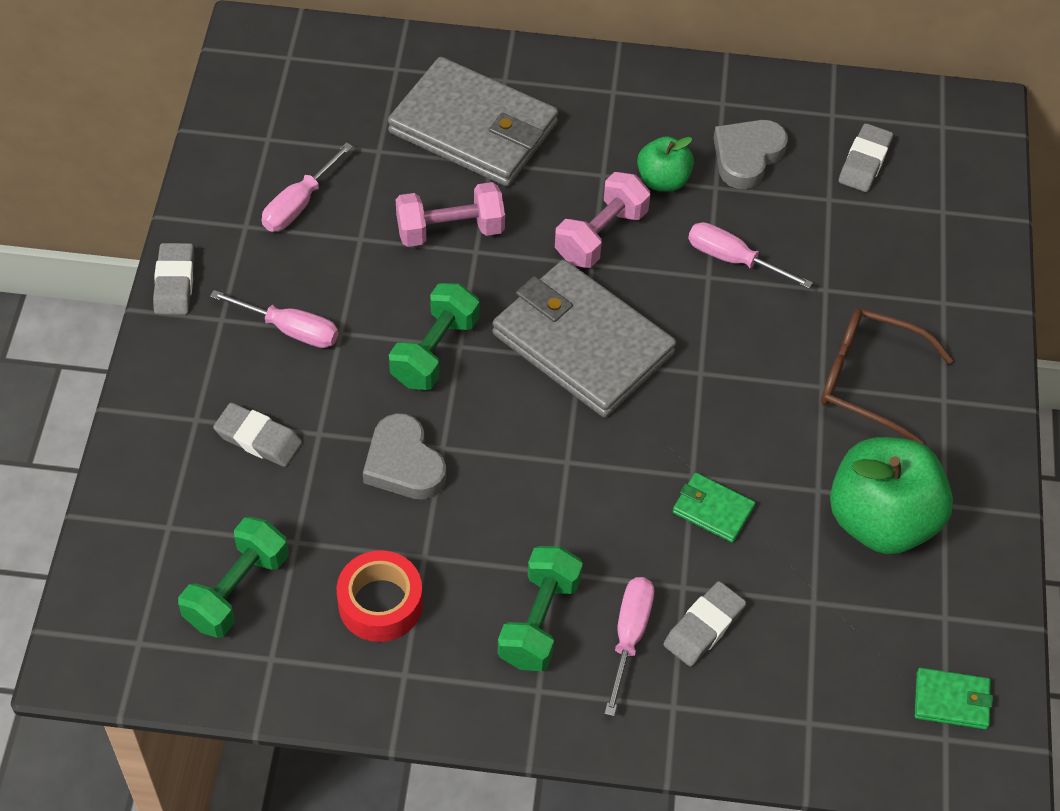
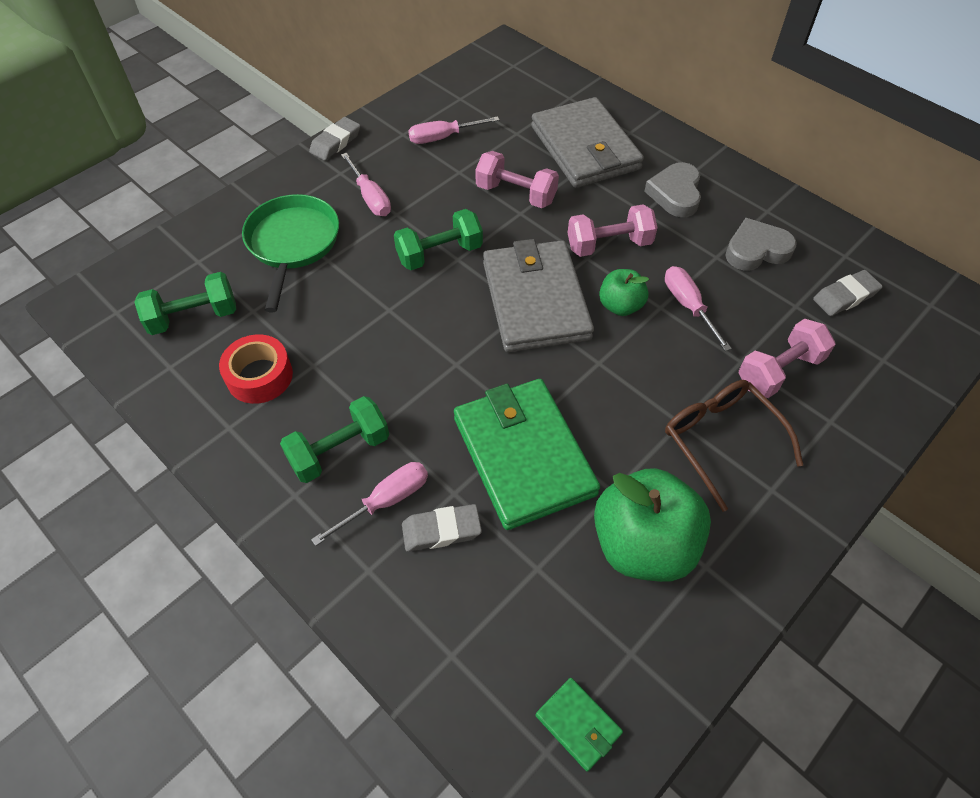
camera: 40 degrees right, 0 degrees up
grey eraser [213,403,302,467] -> green pan [242,194,339,312]
grey heart [363,413,446,500] -> grey heart moved to [644,162,701,217]
green apple [637,136,694,191] -> green apple moved to [599,269,649,316]
green wallet [673,473,755,543] -> green wallet [454,379,600,530], size x2.33
none -> pink dumbbell [739,319,836,398]

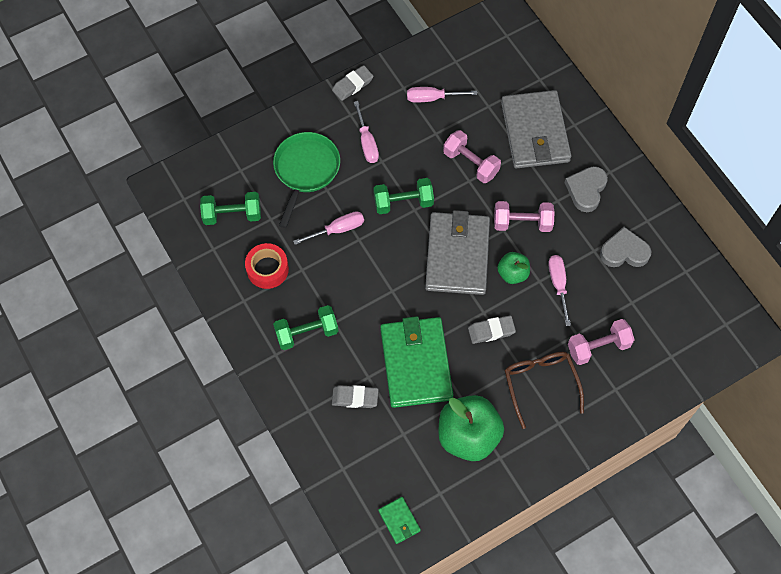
camera: 15 degrees right, 10 degrees up
pink screwdriver [311,462,428,546] -> pink screwdriver moved to [293,211,364,245]
grey eraser [813,270,883,316] -> grey eraser moved to [468,316,516,344]

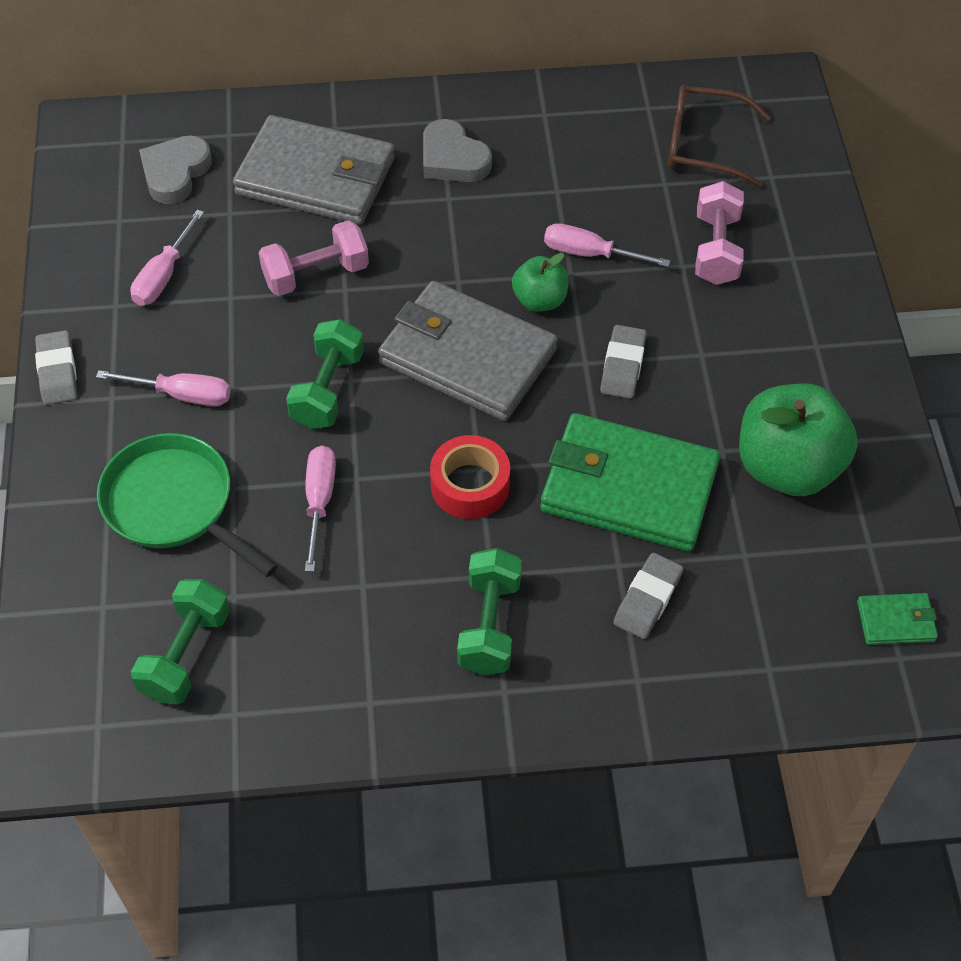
camera: 65 degrees left, 10 degrees down
red tape [245,243,289,289] -> red tape moved to [430,435,510,519]
pink dumbbell [494,201,555,232] -> none
brown glasses [505,352,584,429] -> brown glasses moved to [668,85,771,188]
grey heart [600,227,651,267] -> grey heart moved to [139,135,212,204]

